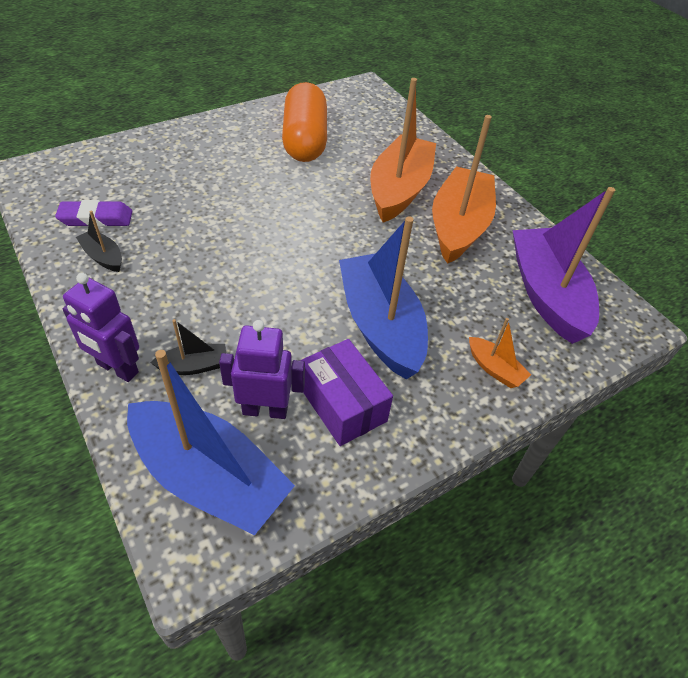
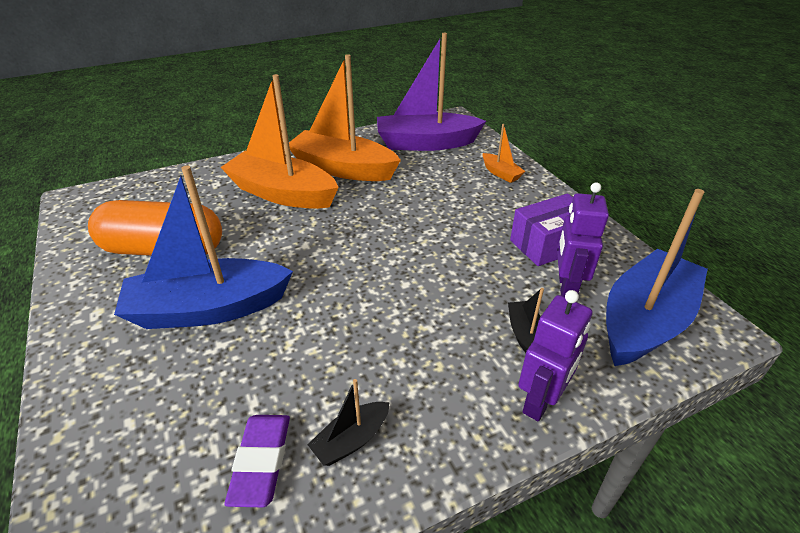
camera: 80 degrees left, 10 degrees down
blue boat [339,216,428,379] -> blue boat moved to [114,165,293,329]
orange boat [469,318,531,388] -> orange boat turned 90 degrees clockwise [483,124,525,183]

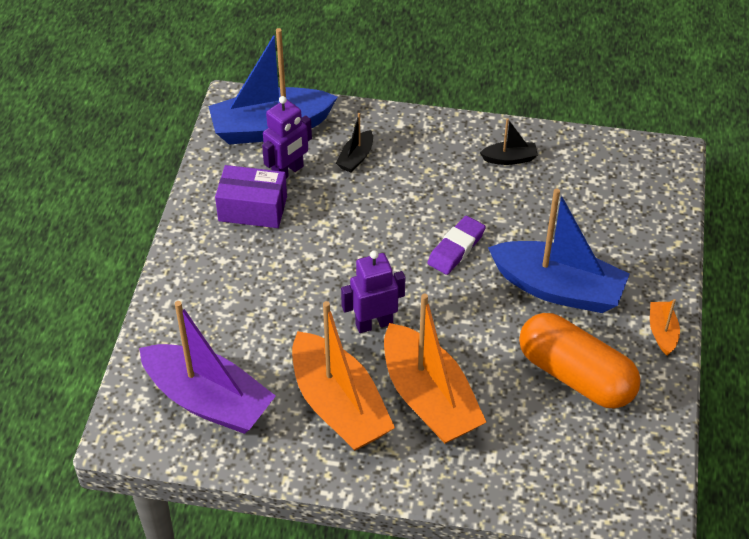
camera: 145 degrees left, 10 degrees up
purple eraser [225,415,290,507] -> purple eraser moved to [427,216,486,275]
orange boat [483,124,525,183] -> orange boat moved to [650,299,680,355]
purple robot [518,290,592,421] -> purple robot moved to [341,250,405,333]

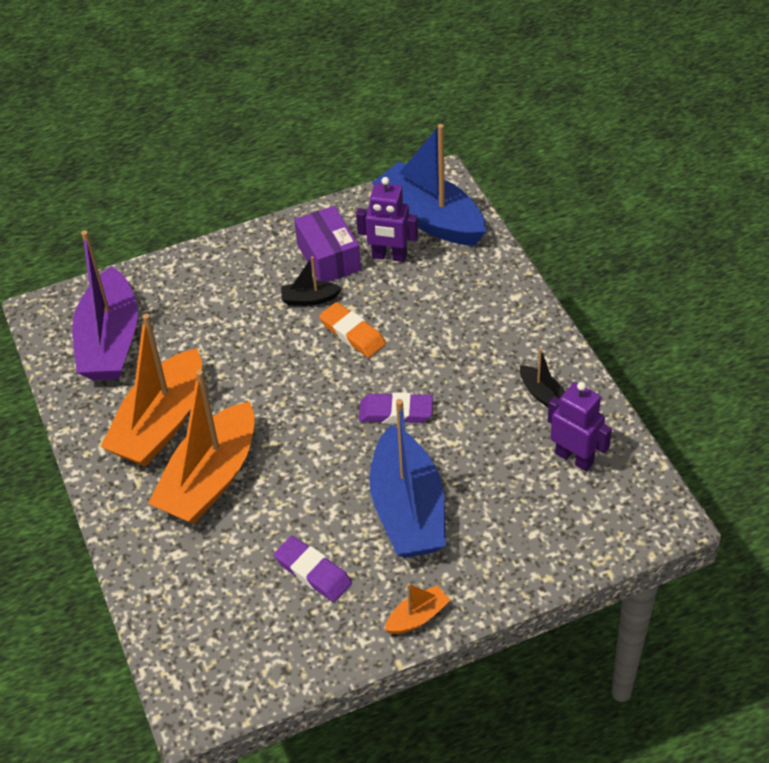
camera: 60 degrees right, 0 degrees up
black boat [336,113,373,173] -> black boat moved to [281,256,342,306]
purple robot [341,250,405,333] -> purple robot moved to [548,382,612,471]
orange capsule [519,313,641,409] -> purple eraser [274,536,352,602]
none -> orange eraser [319,302,386,358]

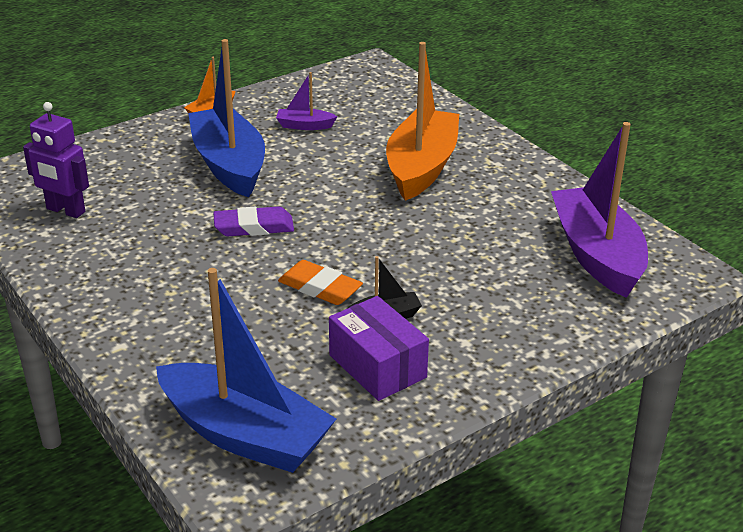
camera: 165 degrees right, 15 degrees down
orange boat [101,314,202,467] -> none
purple eraser [274,536,352,602] -> purple boat [276,72,337,130]
purple robot [356,177,418,262] -> none
black boat [520,348,565,407] -> none

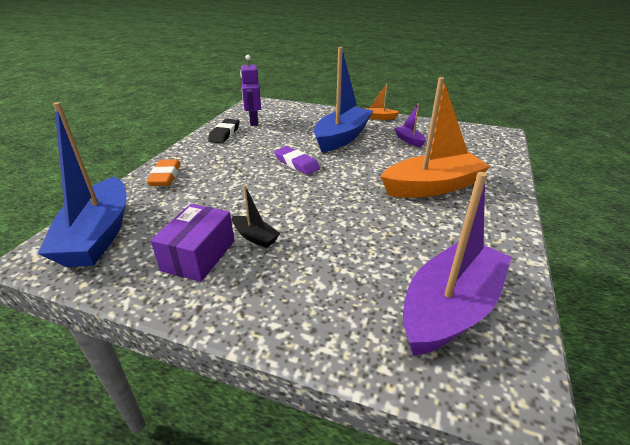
camera: 55 degrees right, 0 degrees up
orange eraser [278,260,363,305] -> orange eraser moved to [146,159,181,186]
none -> black eraser [208,119,239,143]

